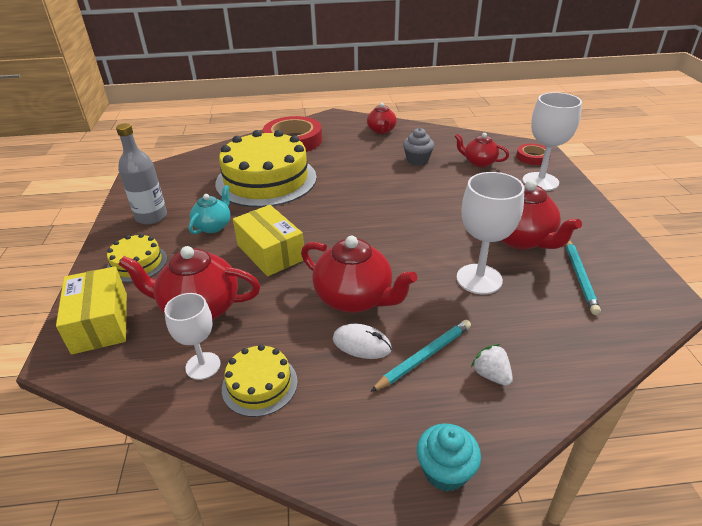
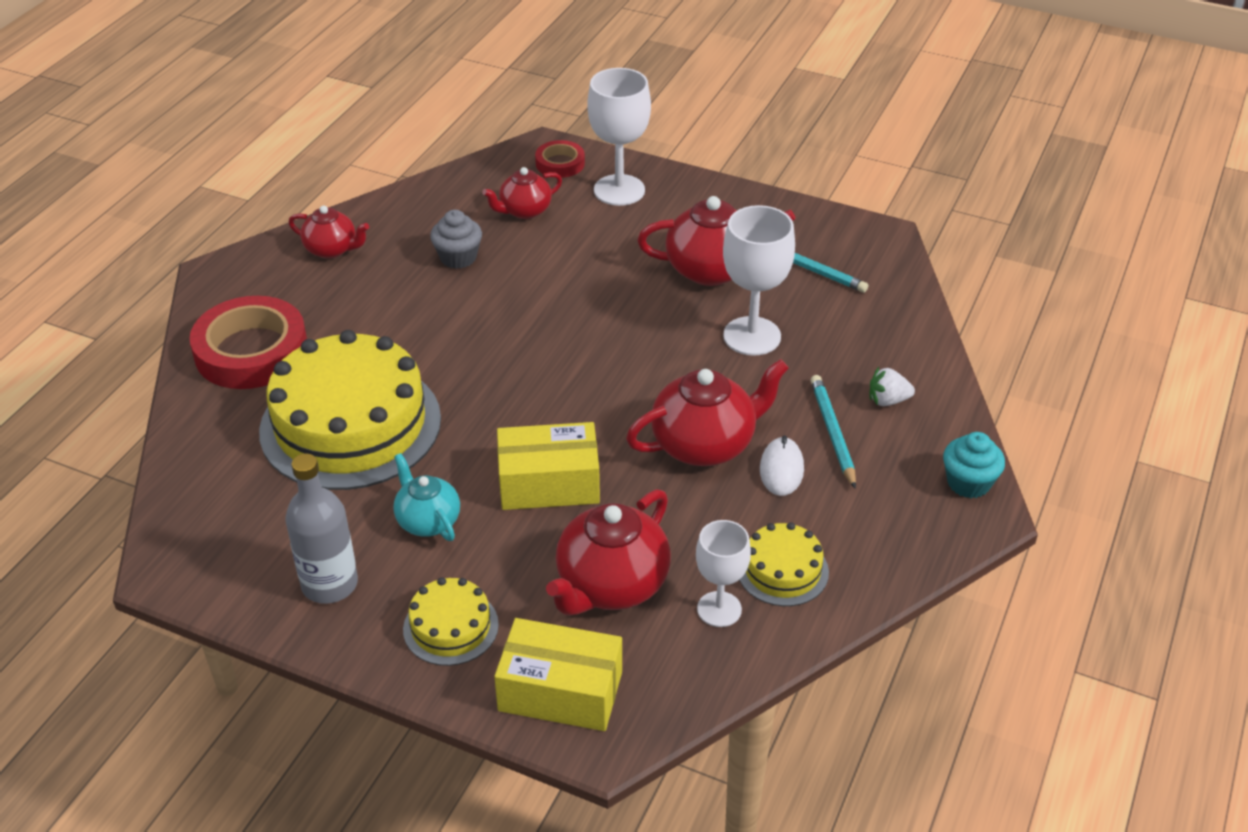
camera: 60 degrees left, 5 degrees up
white mouse [333,324,392,359] -> white mouse turned 45 degrees counterclockwise [760,435,804,496]

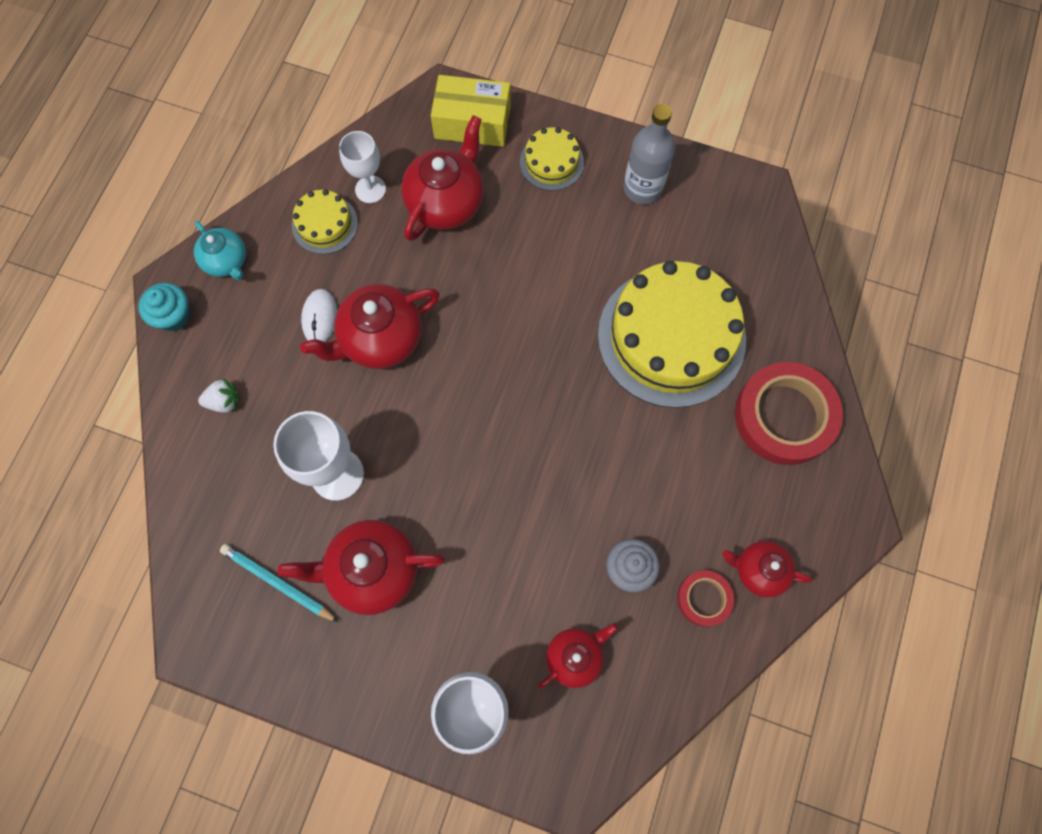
camera: 175 degrees right, 30 degrees up
turquoise teapot [393,453,460,541] -> turquoise teapot moved to [194,221,246,280]
yellow box [497,422,600,510] -> none
red tape [535,140,585,178] -> red tape moved to [677,570,734,627]
turquoise pencil [810,375,856,489] -> none

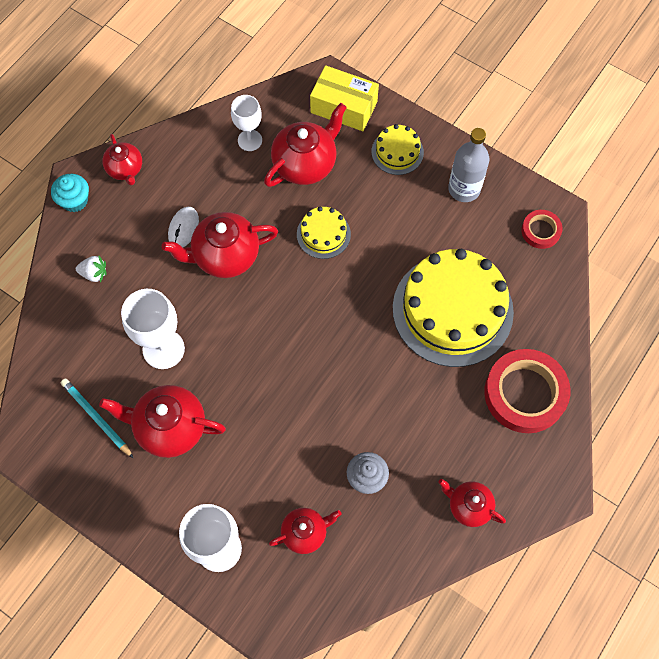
camera: 15 degrees right, 5 degrees down
turquoise teapot [194,221,246,280] -> red teapot [102,134,142,186]
yellow cake [292,189,358,254] -> yellow cake moved to [297,207,351,259]
red tape [677,570,734,627] -> red tape moved to [521,210,563,249]

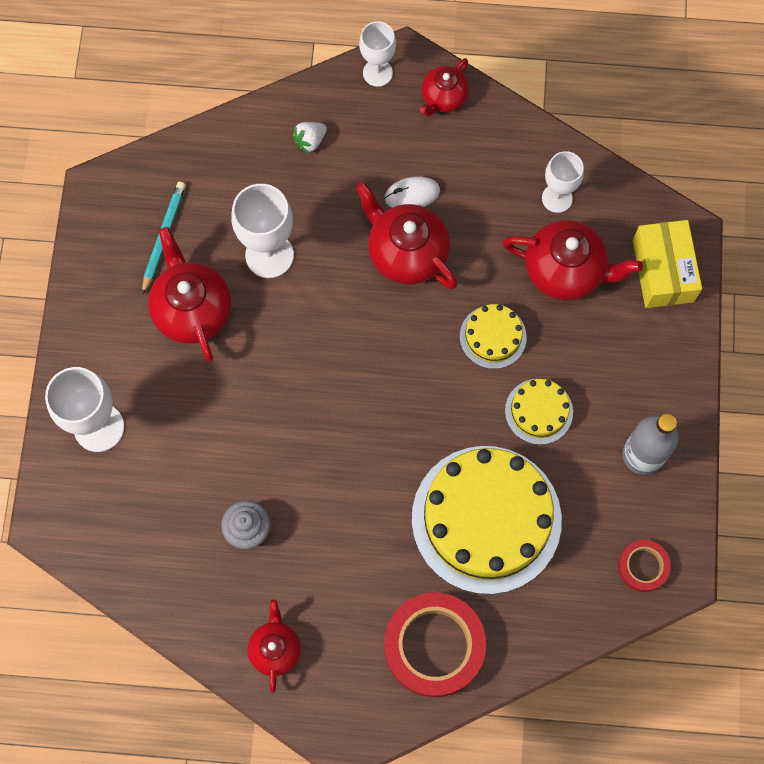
camera: 60 degrees right, 5 degrees up
turquoise cupcake [51,174,89,212] -> white goblet [359,21,396,87]
white strawberry [76,256,106,283] -> white strawberry turned 75 degrees clockwise [292,122,327,154]
red teapot [269,508,341,554] -> none
yellow cake [372,124,424,175] -> yellow cake moved to [505,379,573,445]

